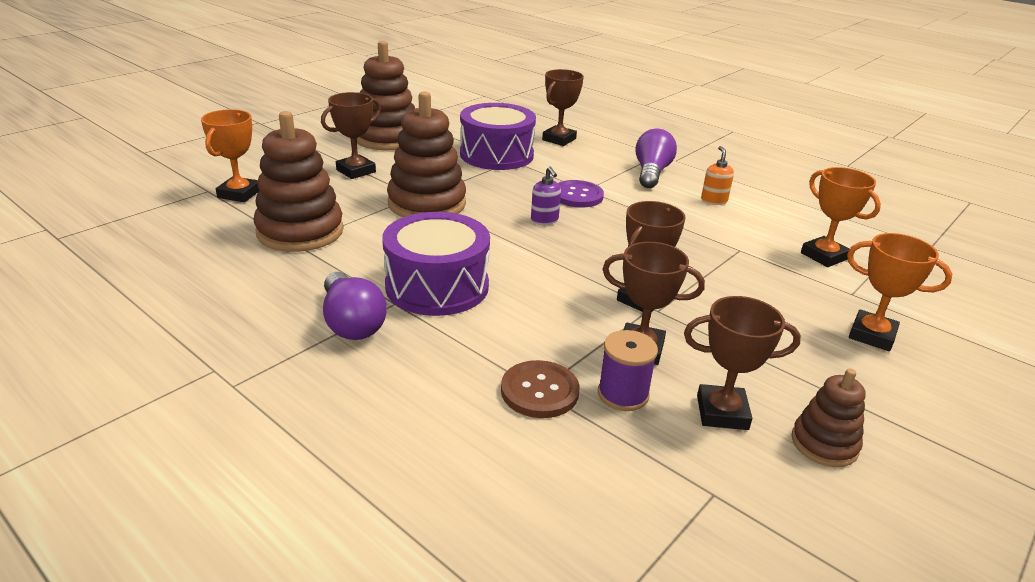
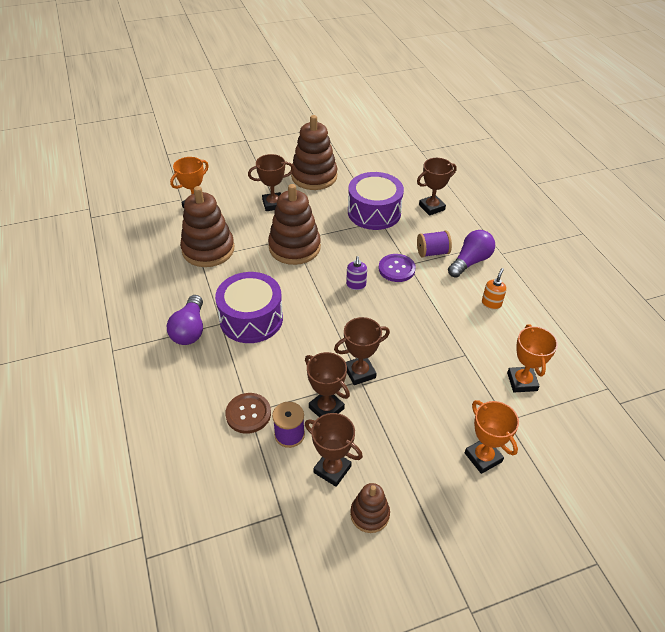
camera: 30 degrees right, 15 degrees up
none -> purple spool [417,230,452,257]

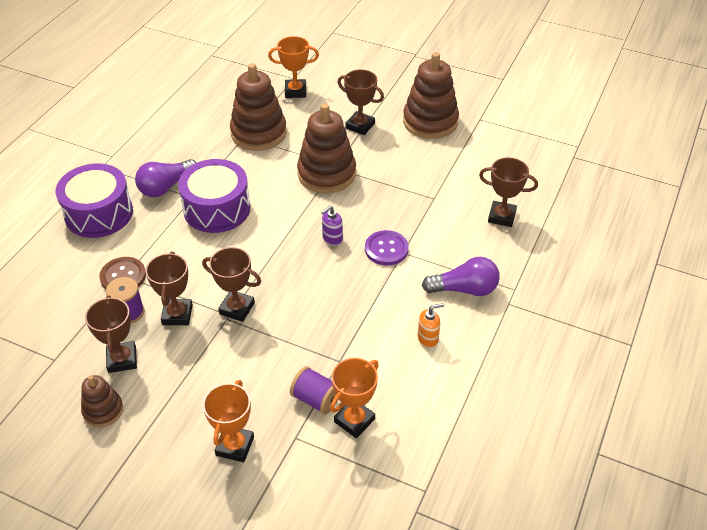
camera: 45 degrees right, 0 degrees up
purple drum [348,172,404,230] -> purple drum moved to [56,163,133,238]
purple spool [417,230,452,257] -> purple spool moved to [290,366,338,415]

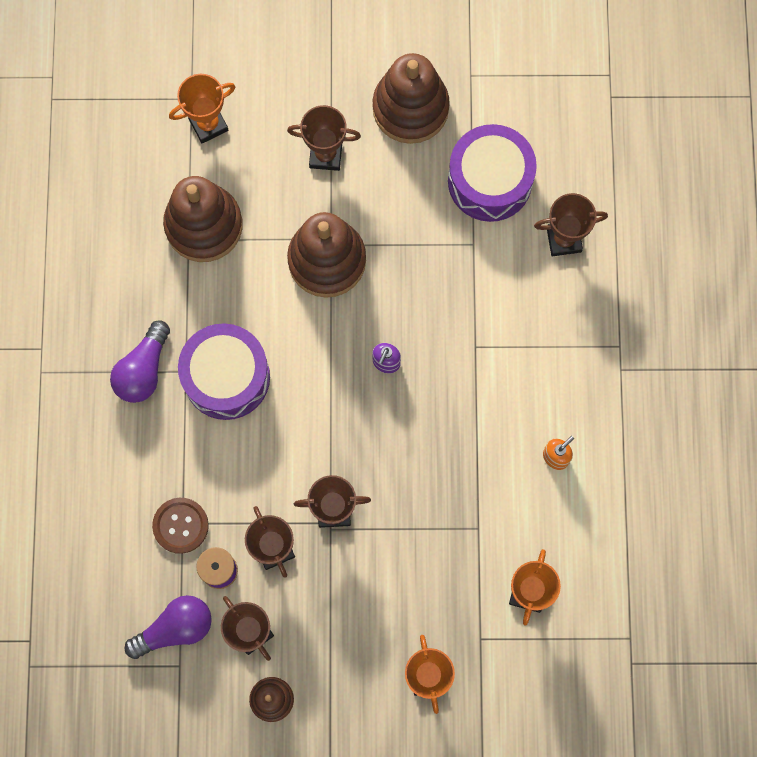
camera: 25 degrees left, 30 degrees up
purple drum [56,163,133,238] -> purple drum moved to [448,124,537,222]
purple spool [290,366,338,415] -> none
purple button [365,230,409,266] -> none
purple light bulb [422,257,500,296] -> purple light bulb moved to [124,595,212,659]

